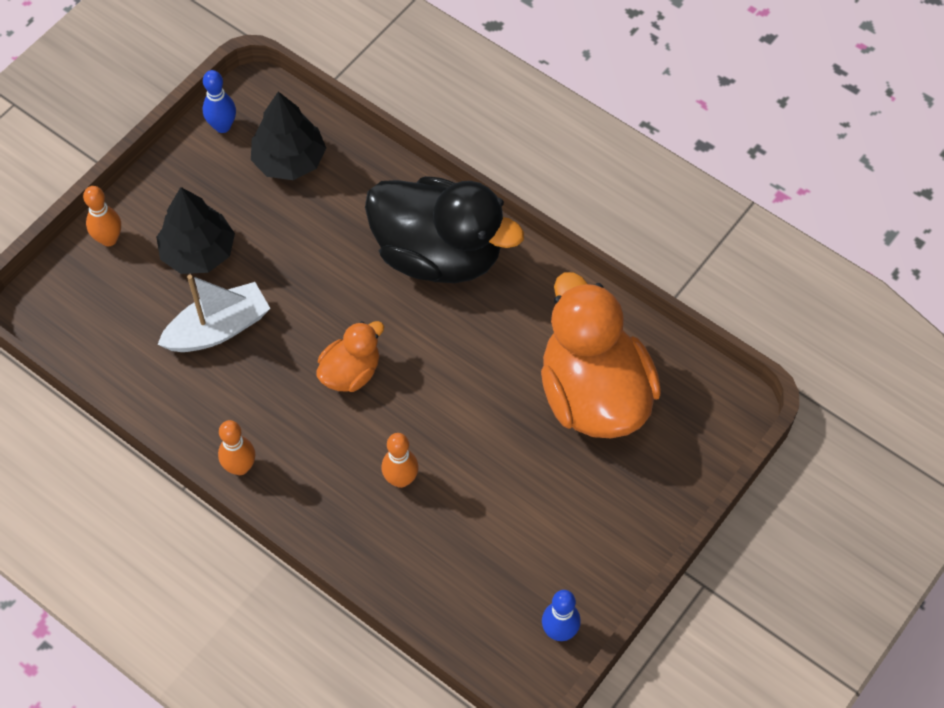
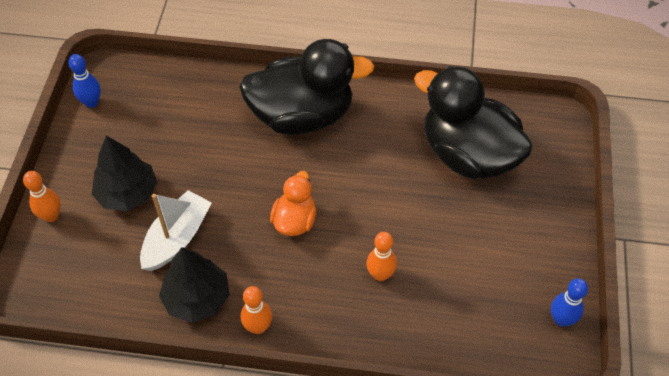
camera: 30 degrees left, 5 degrees down
black tree [251,91,326,180] -> black tree moved to [159,247,230,323]
orange duck [541,272,661,438] -> black duck [414,66,533,179]

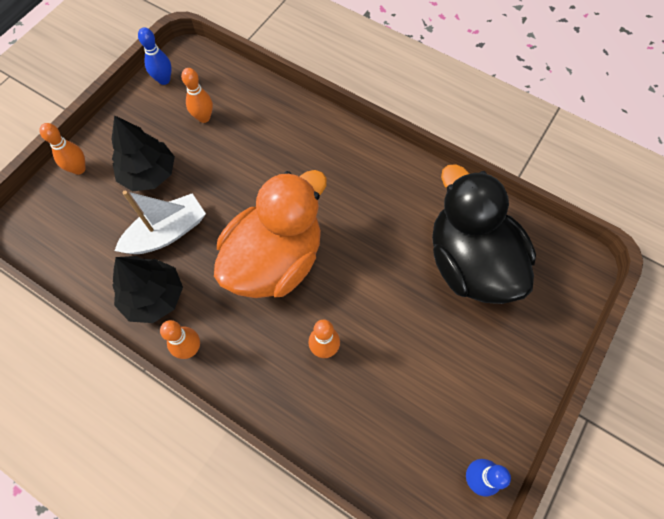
camera: 25 degrees right, 10 degrees up
black duck [239,39,374,135] -> none
orange duck [270,171,316,236] -> orange duck [214,170,327,298], size x2.03
none -> orange bowling pin [181,68,213,123]

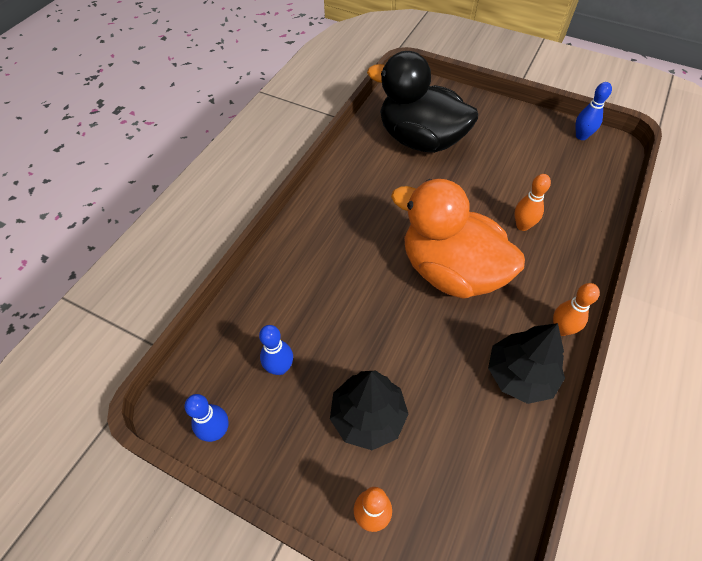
camera: 95 degrees left, 10 degrees down
white boat [115,191,206,254] -> none
orange bowling pin [181,68,213,123] -> blue bowling pin [259,325,293,375]
black duck [432,164,536,304] -> black duck turned 60 degrees clockwise [367,51,478,153]

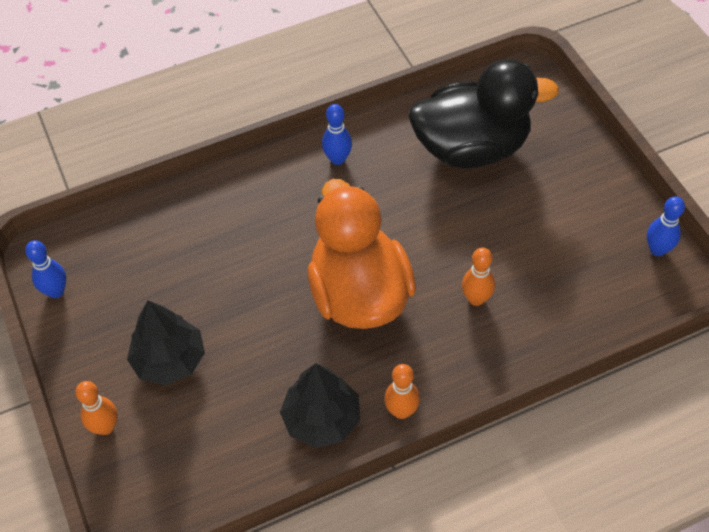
camera: 40 degrees right, 0 degrees up
blue bowling pin [259,325,293,375] -> blue bowling pin moved to [322,104,352,165]
black duck [367,51,478,153] -> black duck turned 105 degrees clockwise [409,59,559,169]

